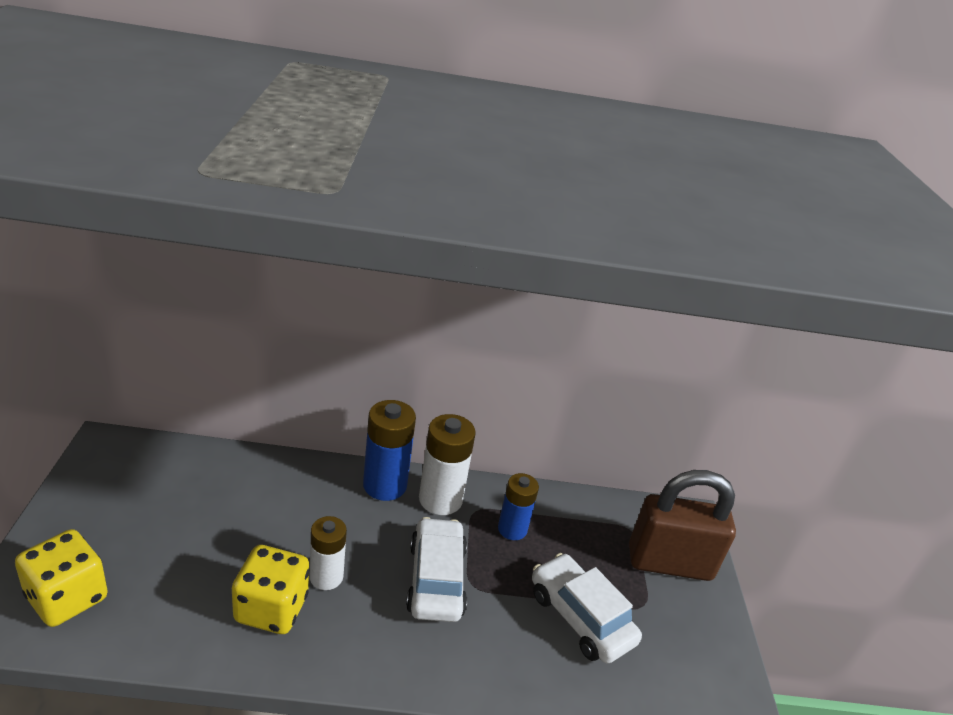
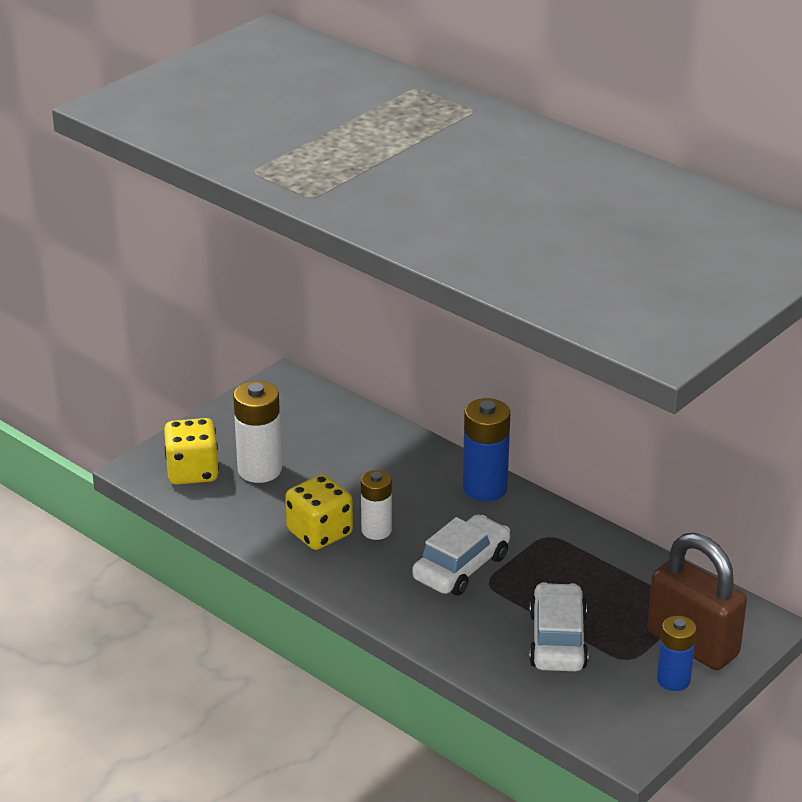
camera: 45 degrees right, 0 degrees up
white battery [419,414,476,515] -> white battery moved to [233,381,282,483]
blue battery [498,473,539,540] -> blue battery moved to [657,616,697,691]

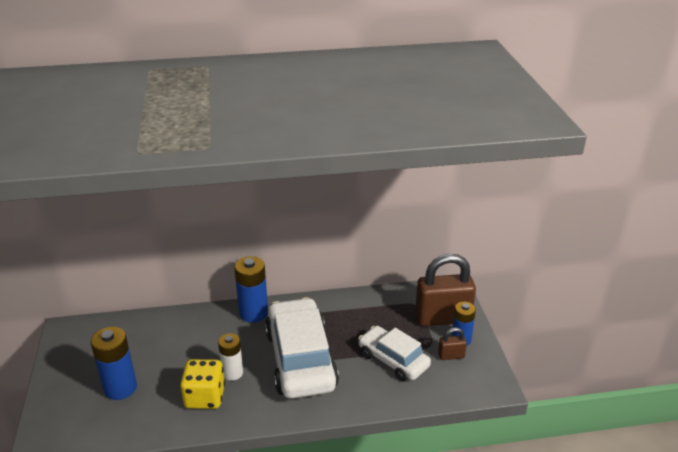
camera: 50 degrees left, 0 degrees up
yellow dice [164,418,219,485] -> none
white battery [233,381,282,483] -> blue battery [91,327,137,400]
white car [412,514,510,595] -> white car [265,297,339,399], size x1.67
none -> brown padlock [438,327,467,360]

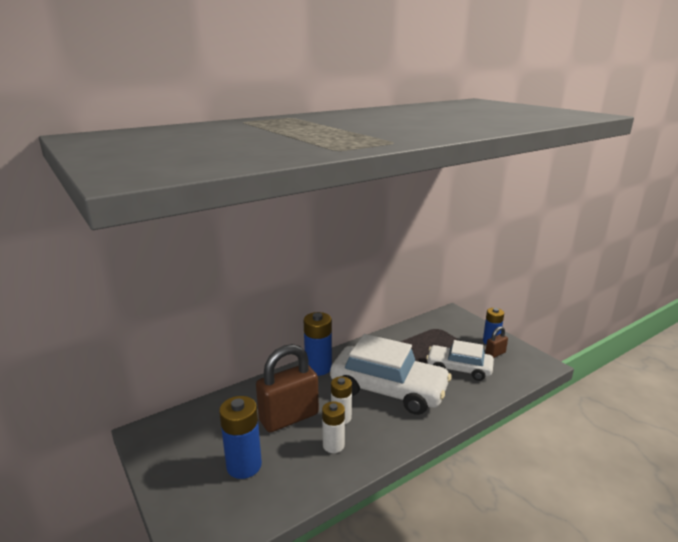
camera: 25 degrees left, 10 degrees down
yellow dice [180,359,225,409] -> white battery [322,401,345,453]
white car [265,297,339,399] -> white car turned 150 degrees clockwise [330,334,452,415]
brown padlock [415,254,476,326] -> brown padlock moved to [256,344,319,432]

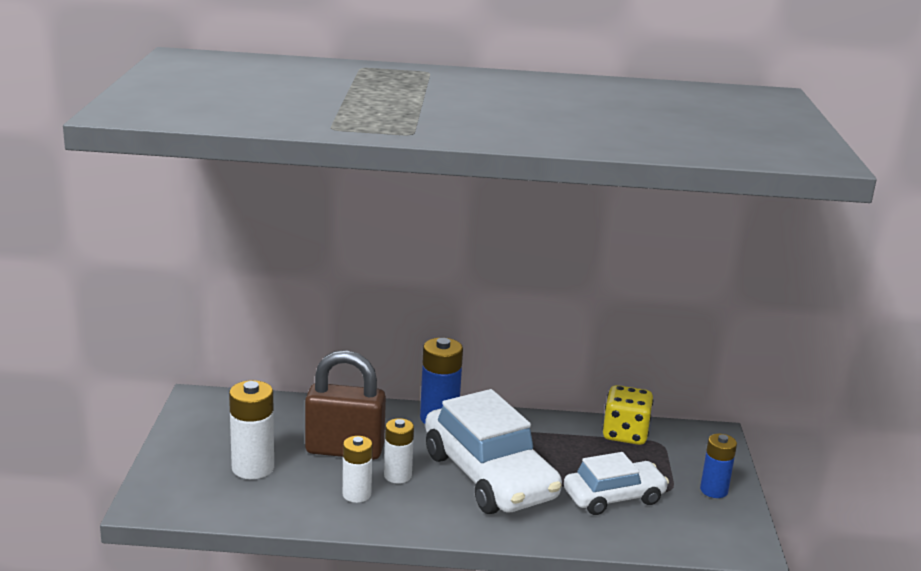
camera: 35 degrees right, 0 degrees up
blue battery [219,396,262,479] -> white battery [229,380,274,479]
white car [426,340,494,381] -> white car turned 105 degrees clockwise [564,452,669,515]
brown padlock [485,326,508,358] -> none
none -> yellow dice [602,385,653,445]

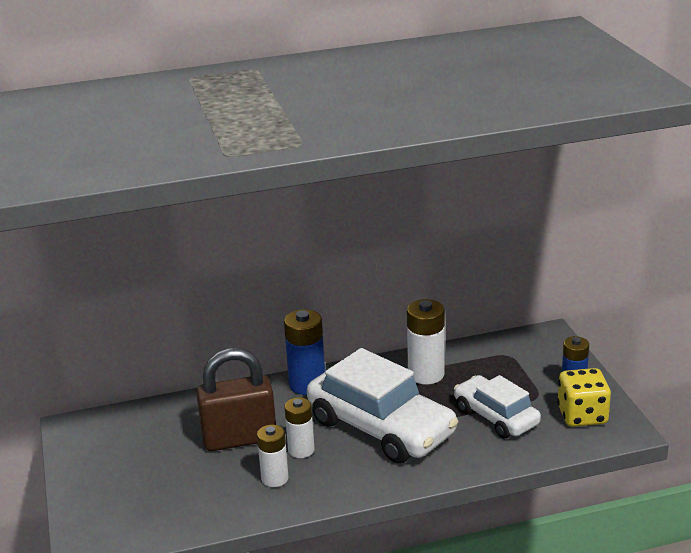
camera: 15 degrees left, 5 degrees up
white battery [229,380,274,479] -> white battery moved to [407,299,445,384]
white car [564,452,669,515] -> white car turned 90 degrees counterclockwise [454,375,541,439]
yellow dice [602,385,653,445] -> yellow dice moved to [557,368,611,427]

